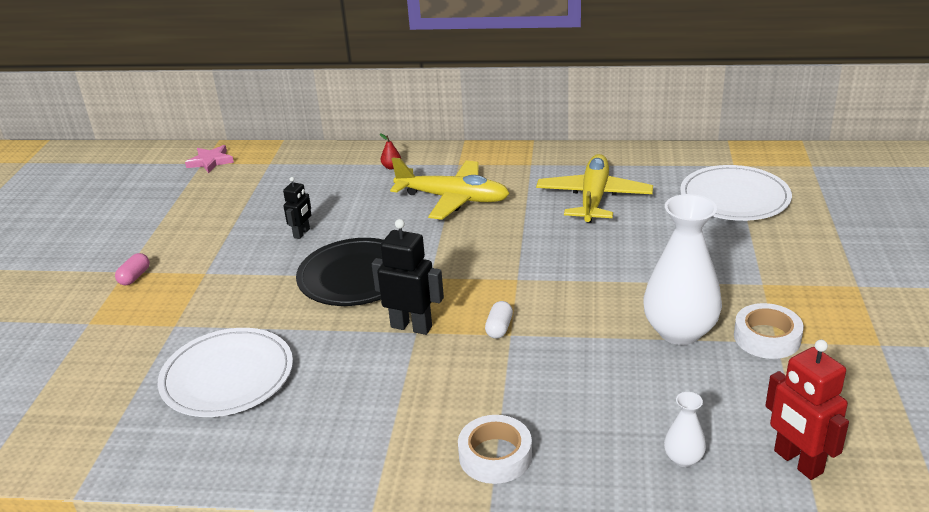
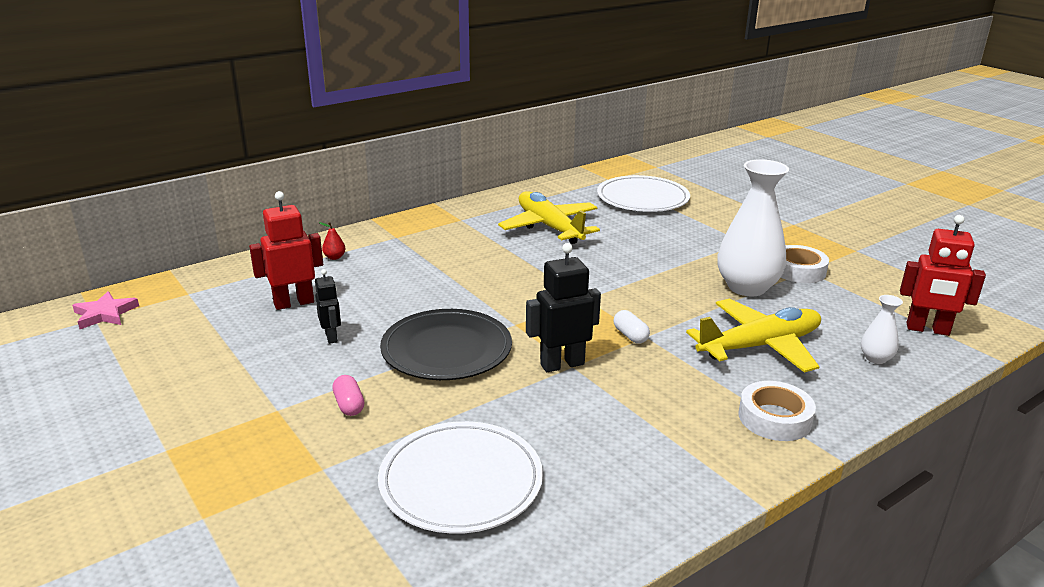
camera: 45 degrees left, 5 degrees down
pink capsule [115,253,150,285] -> pink capsule moved to [332,375,365,416]
yellow plane [390,157,510,220] -> yellow plane moved to [686,299,821,373]
none -> red robot [249,191,323,310]

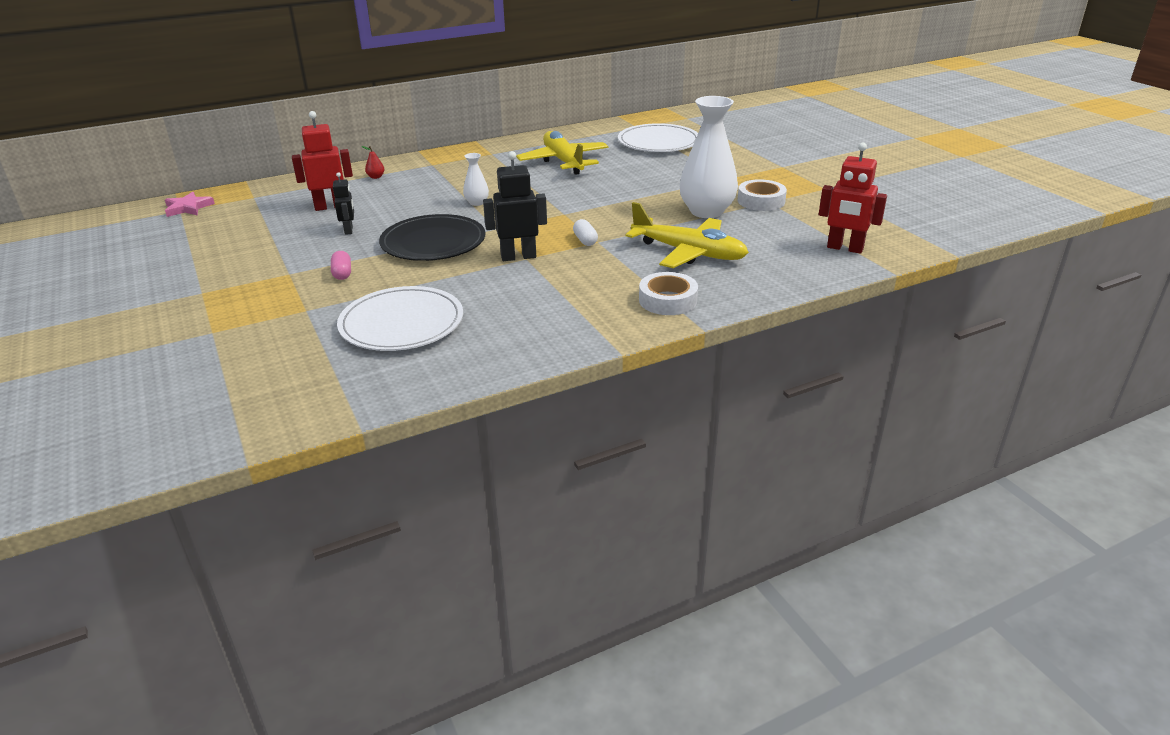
camera: 10 degrees right, 5 degrees up
yellow plane [686,299,821,373] -> yellow plane turned 45 degrees clockwise [625,202,749,268]
white vase [861,295,903,364] -> white vase moved to [463,153,489,206]

